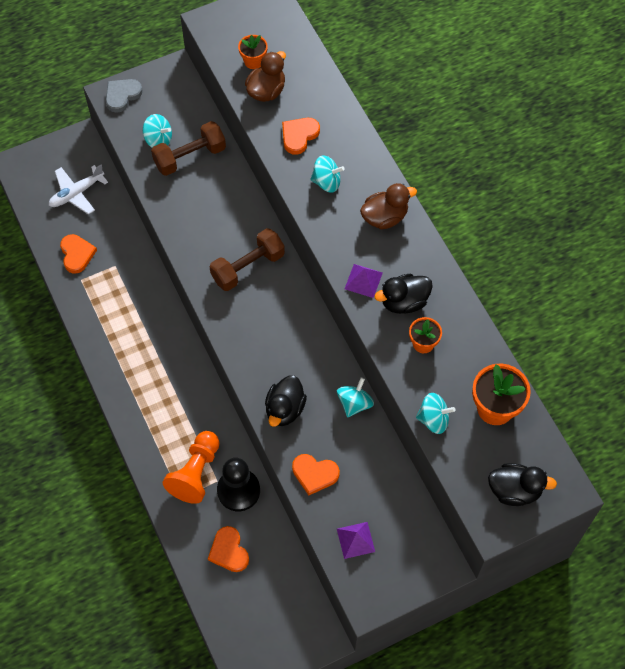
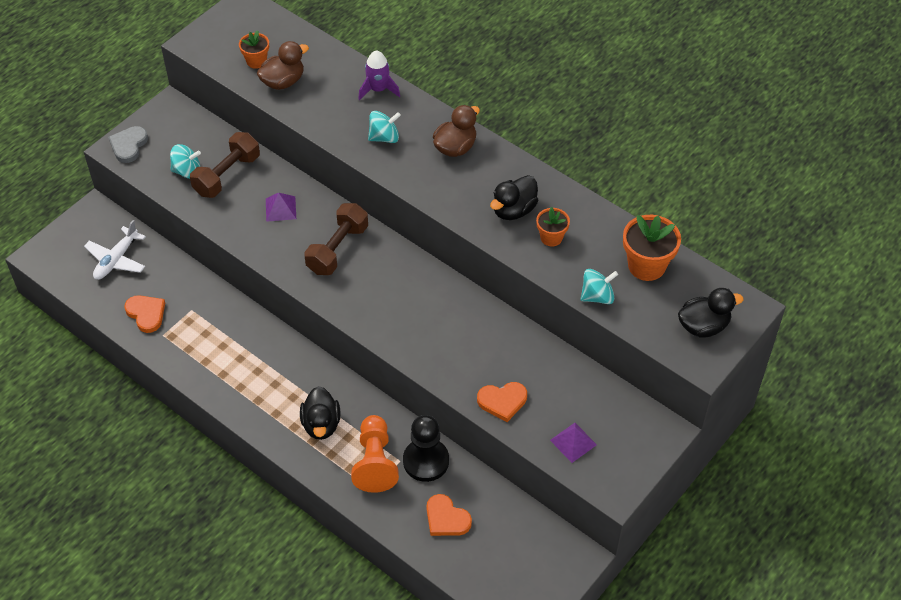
camera: 25 degrees left, 10 degrees down
brown duck [245,51,286,102] -> brown duck turned 45 degrees clockwise [257,41,309,90]
black duck [265,375,307,427] -> black duck moved to [300,386,341,440]
orange heart [282,118,320,155] -> none
turquoise spinning top [337,378,374,417] -> none
purple pyramid [345,264,383,298] -> purple pyramid moved to [266,192,296,222]
none -> purple rocket [358,51,400,101]

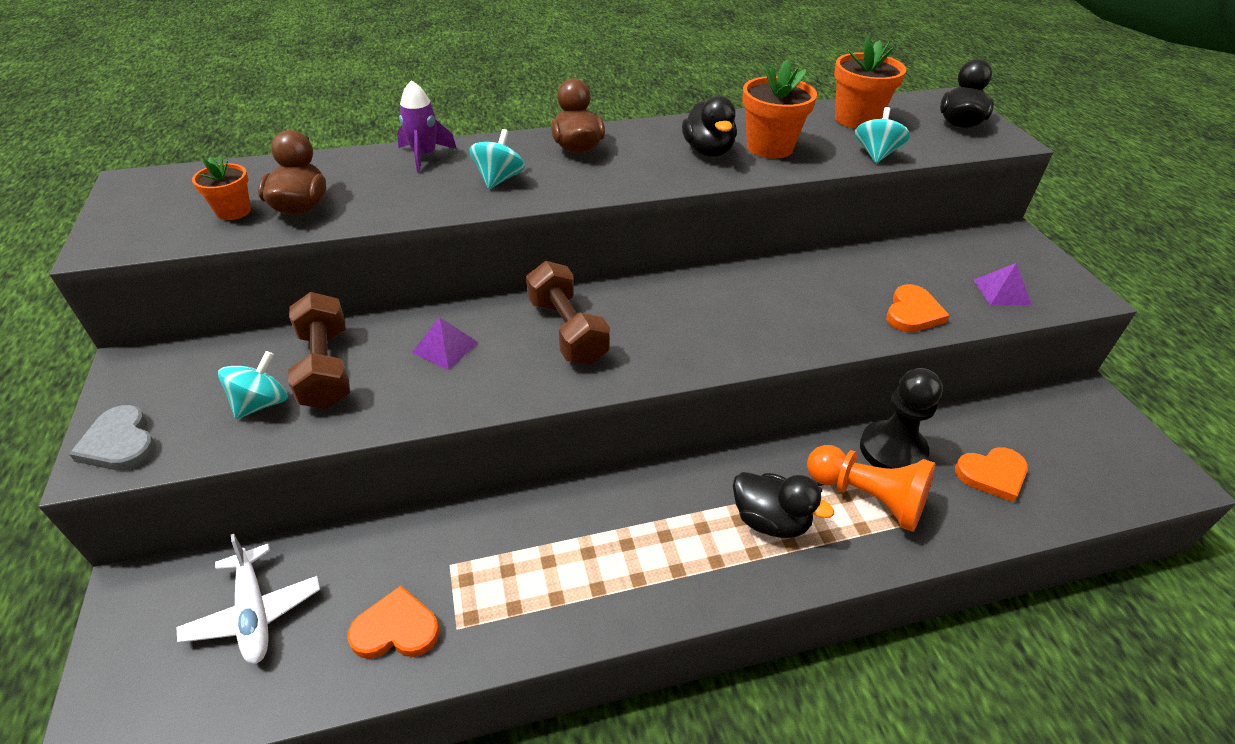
camera: 55 degrees left, 10 degrees down
orange flower pot [536,207,570,247] -> orange flower pot [742,59,817,159], size x1.68

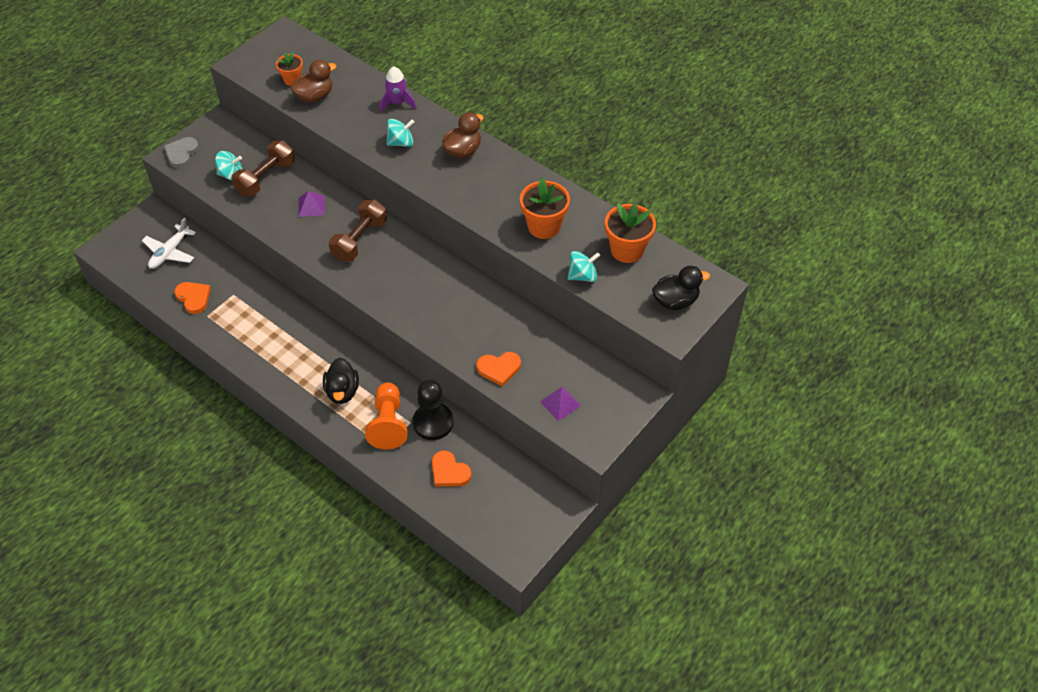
camera: 55 degrees right, 10 degrees up
black duck [682,96,737,157] -> none

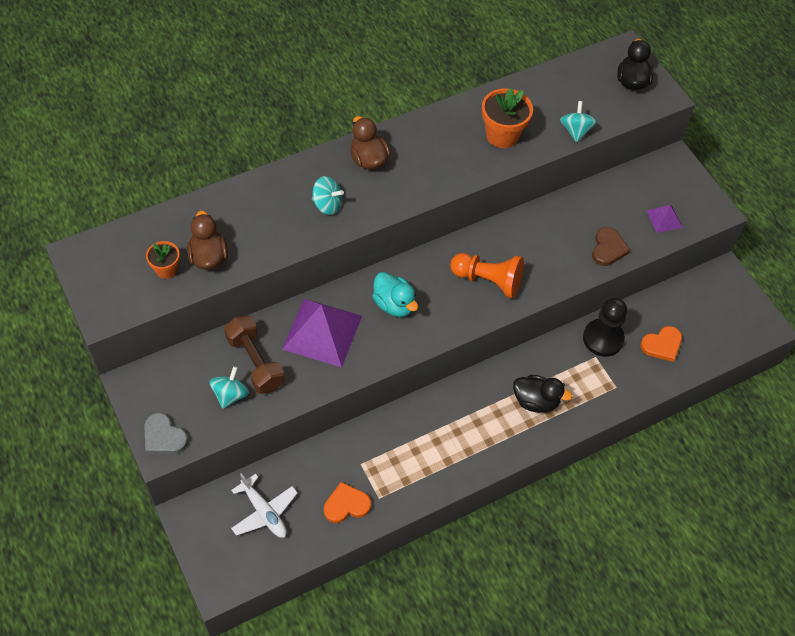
camera: 70 degrees left, 5 degrees up
purple pyramid [298,191,325,217] -> purple pyramid [282,299,362,367], size x2.08
brown dumbbell [329,200,387,262] -> turquoise duck [372,272,418,317]
orange pawn [365,382,407,450] -> orange pawn moved to [450,253,524,299]
purple rocket [380,66,417,112] -> none
turquoise spinning top [387,119,414,147] -> turquoise spinning top turned 105 degrees clockwise [312,176,344,215]
orange heart [476,352,521,387] -> brown heart [592,227,630,266]
orange flower pot [605,203,656,263] -> none

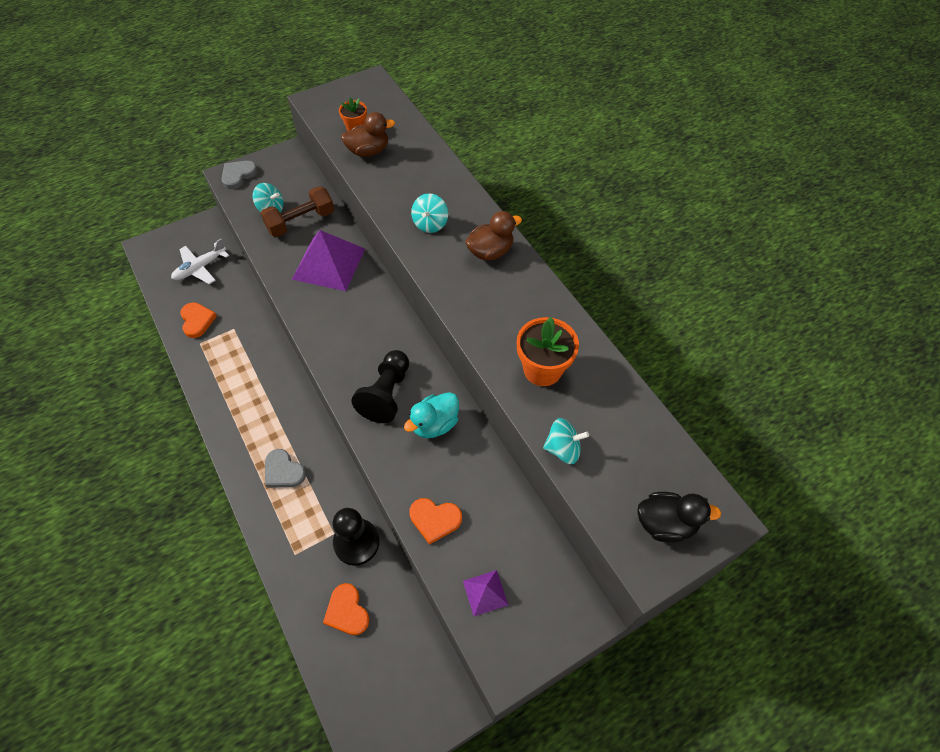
camera: 90 degrees right, 0 degrees up
turquoise duck [372,272,418,317] -> turquoise duck moved to [404,392,459,438]
orange pawn [450,253,524,299] -> black pawn [351,350,409,423]
black duck [513,375,572,413] -> grey heart [265,449,306,488]
brown heart [592,227,630,266] -> orange heart [409,498,462,545]

